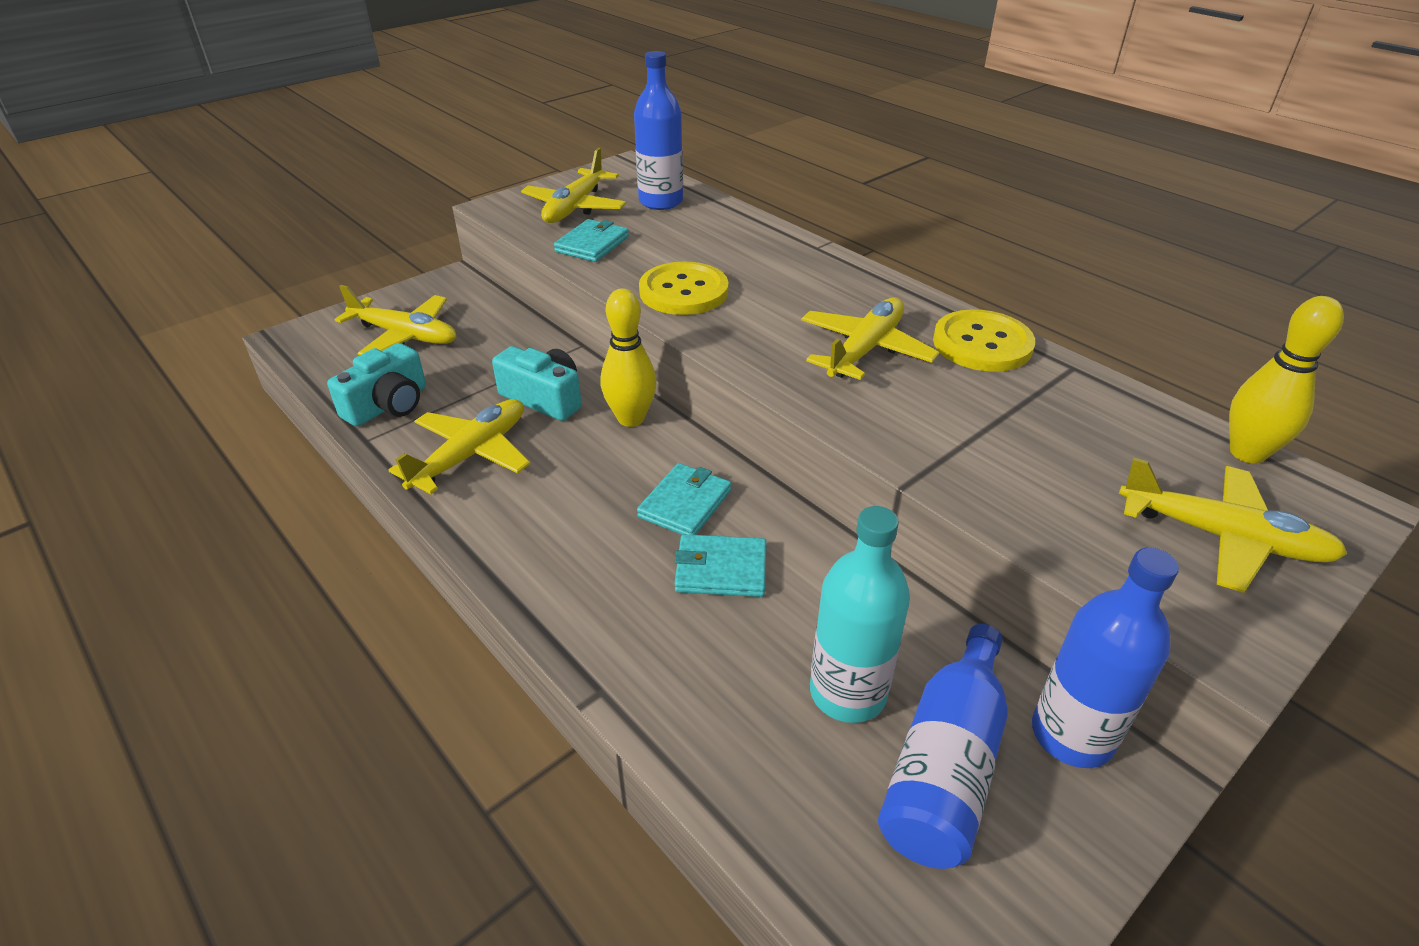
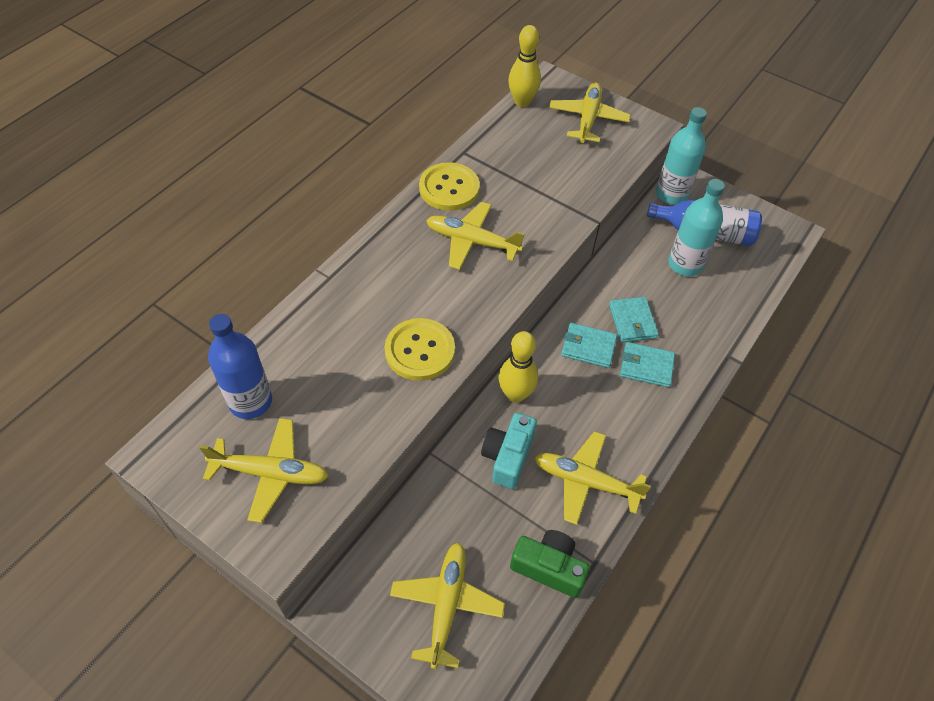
camera: 105 degrees left, 15 degrees up
turquoise camera [327,343,426,427] -> green camera [510,530,590,598]
turquoise wallet [554,219,629,262] -> turquoise wallet moved to [620,342,675,387]
blue bottle [1032,547,1179,768] -> turquoise bottle [656,107,707,205]

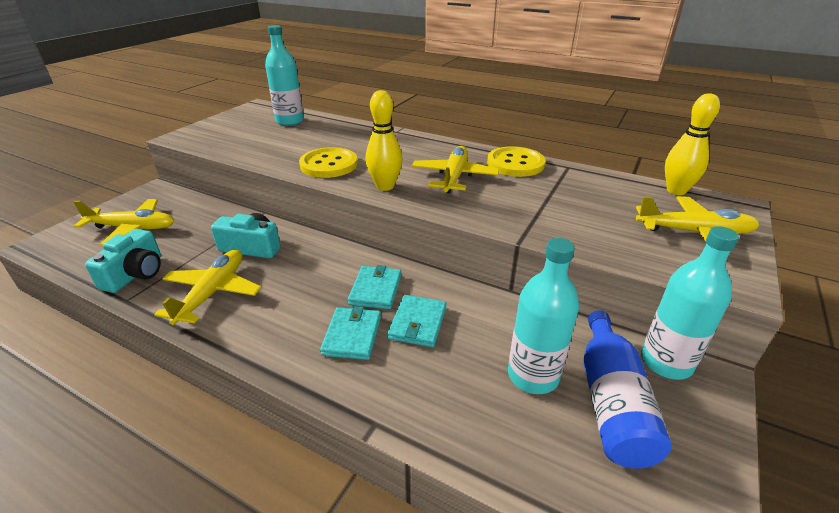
camera: 85 degrees right, 20 degrees down
yellow plane [199,418,329,523] -> none
blue bottle [208,314,272,419] -> turquoise bottle [265,25,304,126]
yellow bowling pin [498,331,538,403] -> yellow bowling pin moved to [366,90,403,191]
green camera [510,530,590,598] -> turquoise camera [85,229,161,293]
turquoise wallet [609,297,659,342] -> turquoise wallet turned 60 degrees counterclockwise [388,295,446,347]

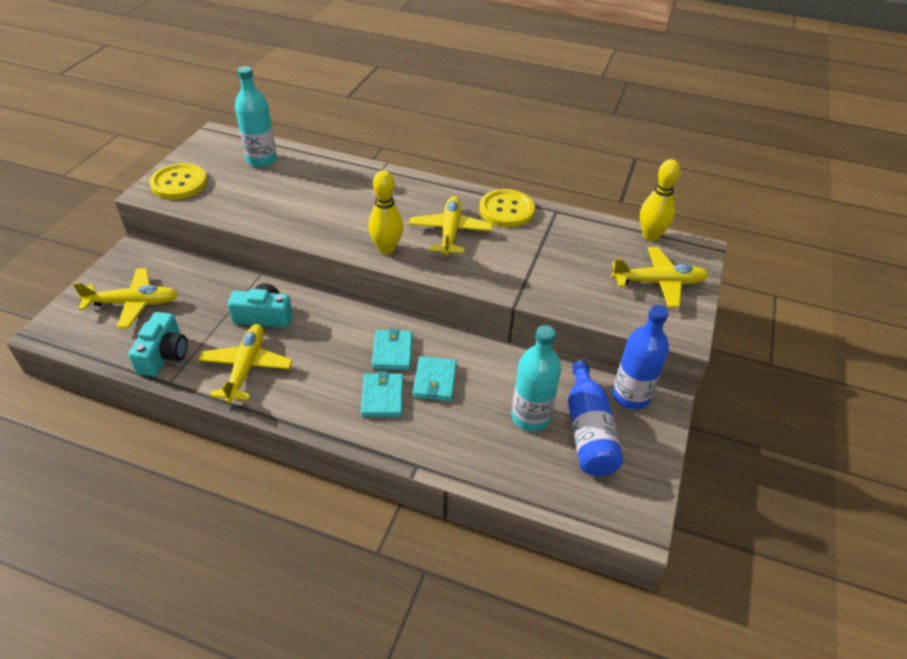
camera: 10 degrees left, 10 degrees up
yellow button [299,147,358,178] -> yellow button moved to [149,163,207,199]
turquoise bottle [641,226,739,380] -> blue bottle [612,305,669,410]

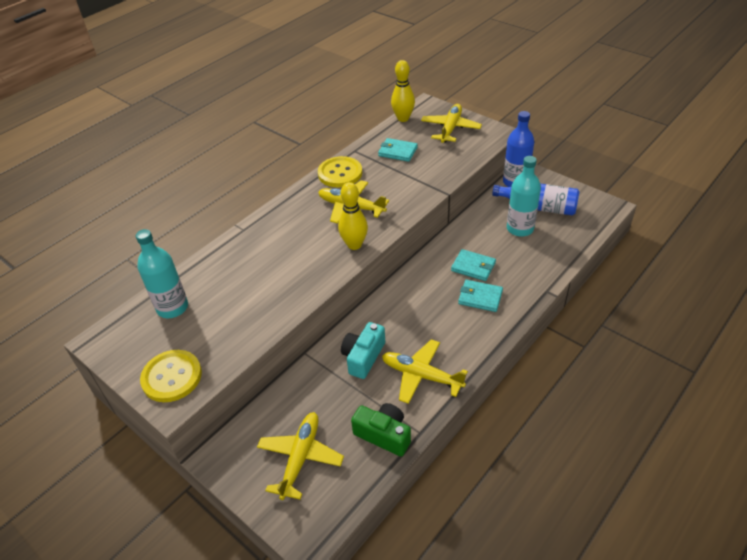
camera: 65 degrees left, 0 degrees up
turquoise camera [128,312,188,377] -> green camera [351,403,411,457]
turquoise wallet [372,328,413,370] -> turquoise wallet moved to [378,138,418,162]

